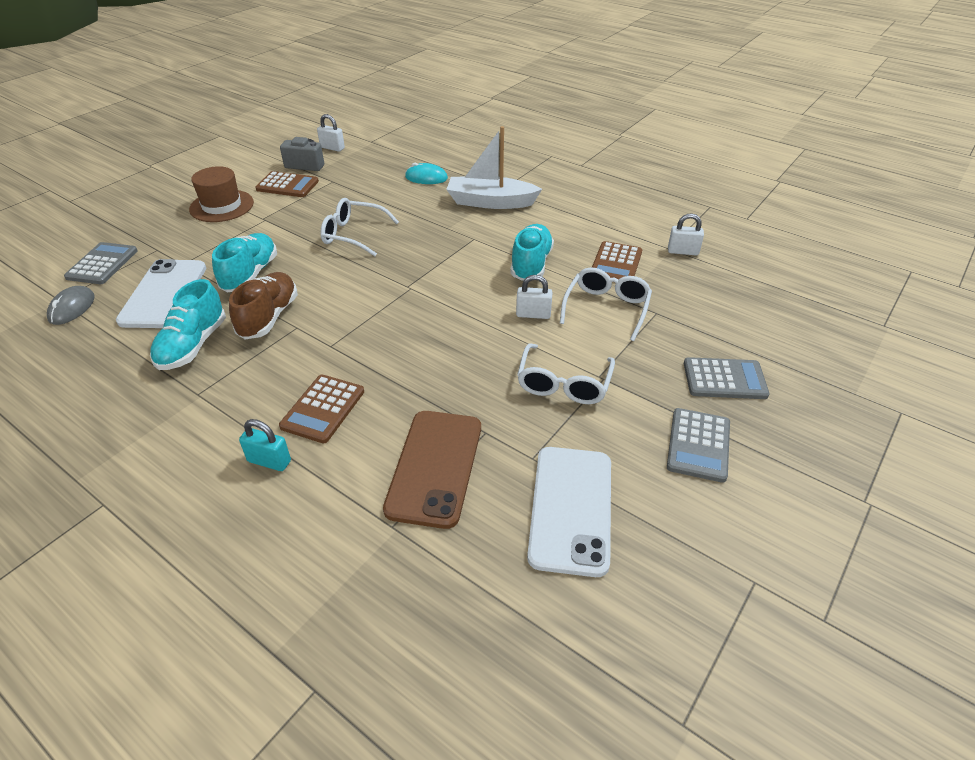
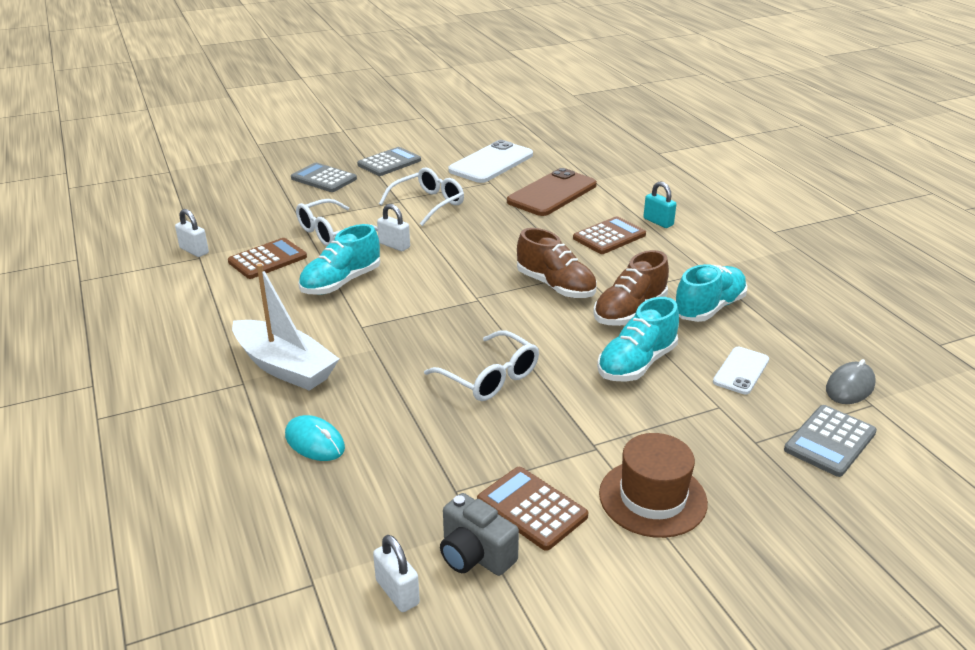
camera: 150 degrees left, 10 degrees down
white phone [116,259,206,328] -> white phone [713,347,769,394], size x0.55
none -> brown shoe [517,228,597,298]

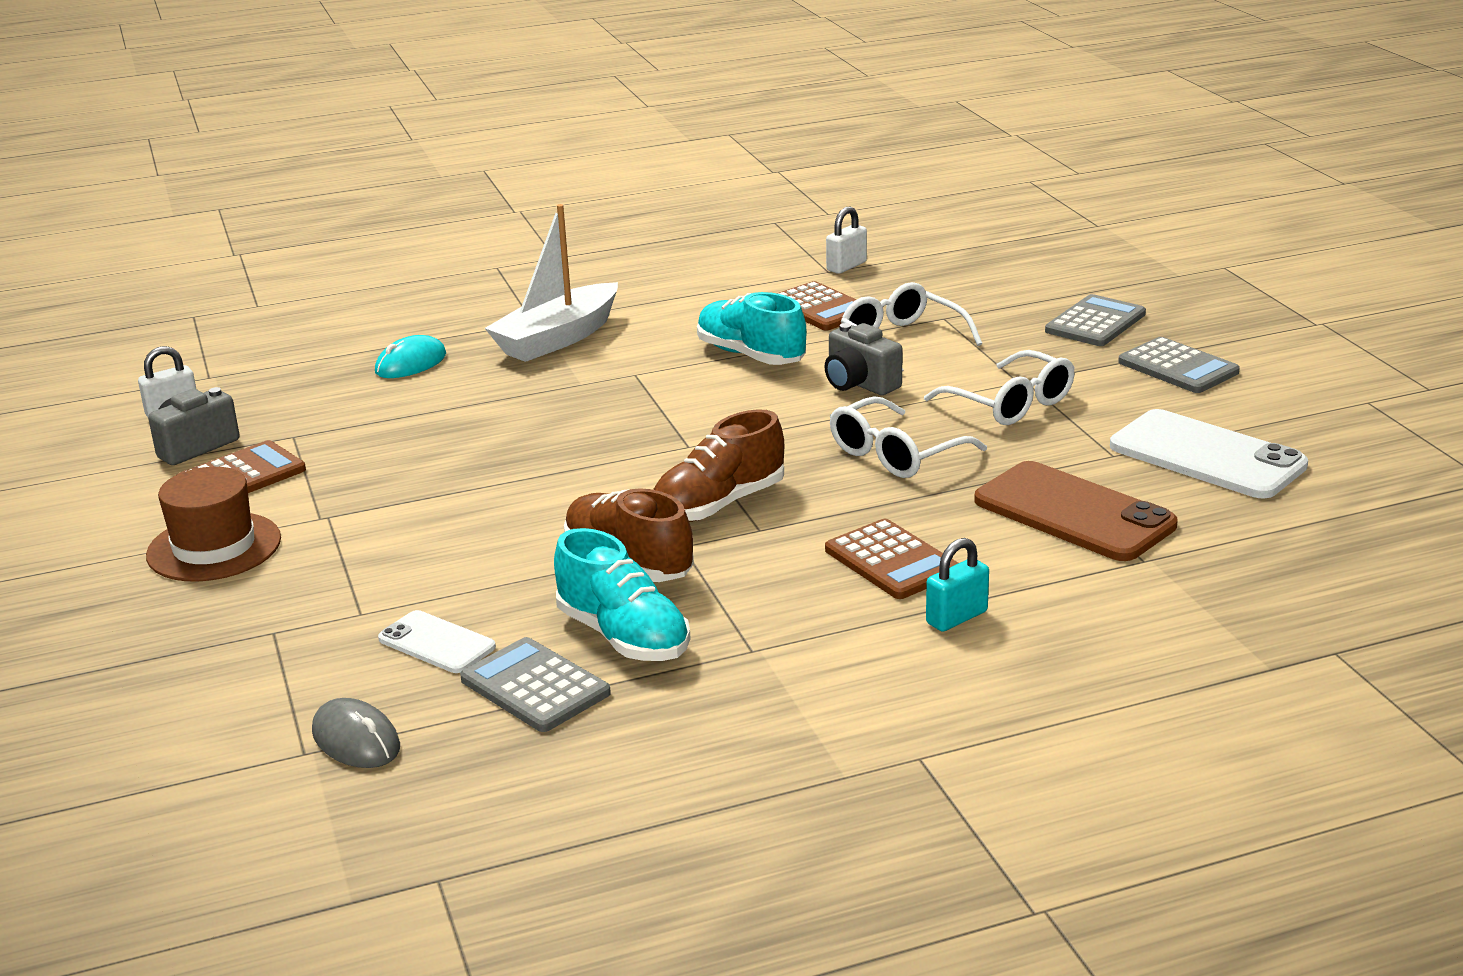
camera: 95 degrees right, 5 degrees down
white padlock [377,204,410,251] -> grey camera [825,323,903,395]
white glasses [424,330,539,401] -> white glasses moved to [830,396,987,478]
turquoise shoe [597,297,679,382] -> none
grey calculator [784,405,877,477] -> grey calculator moved to [460,637,611,732]

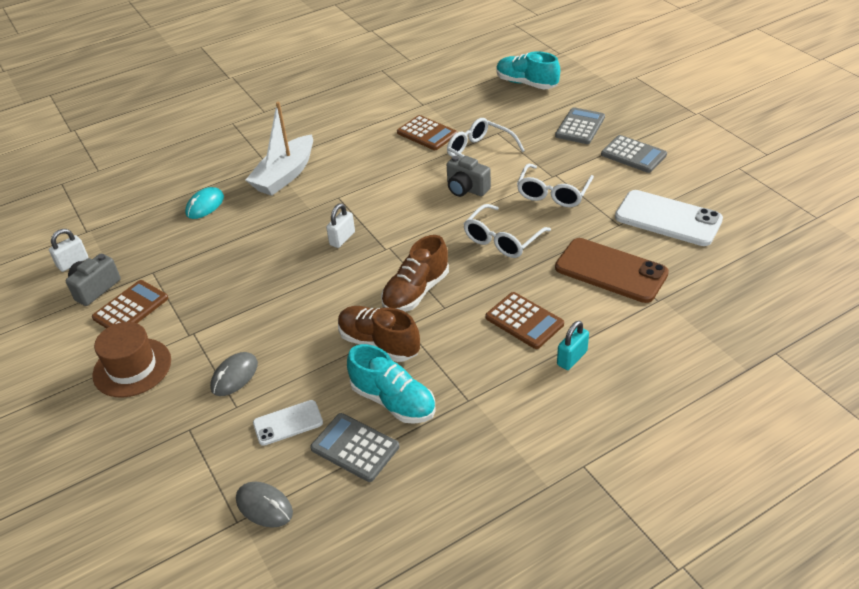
camera: 10 degrees left, 15 degrees up
white phone [378,610,496,673] -> white phone turned 45 degrees counterclockwise [253,400,323,446]
turquoise shoe [697,292,807,365] -> turquoise shoe moved to [496,51,560,89]
white padlock [826,206,867,274] -> white padlock moved to [326,203,355,248]
white glasses [924,350,1074,425] -> white glasses turned 75 degrees clockwise [517,164,594,207]
none -> grey mouse [210,352,258,396]

